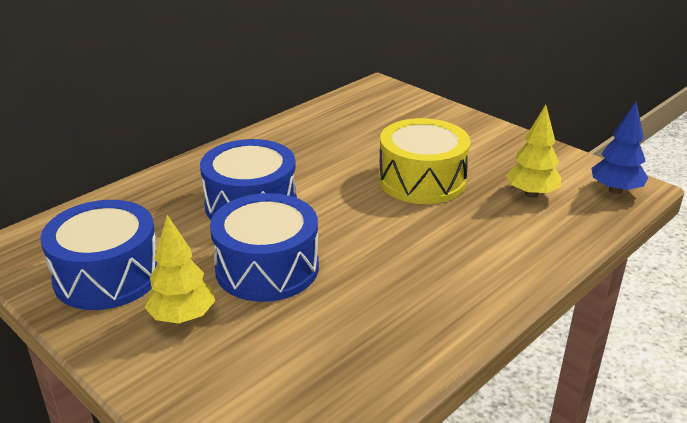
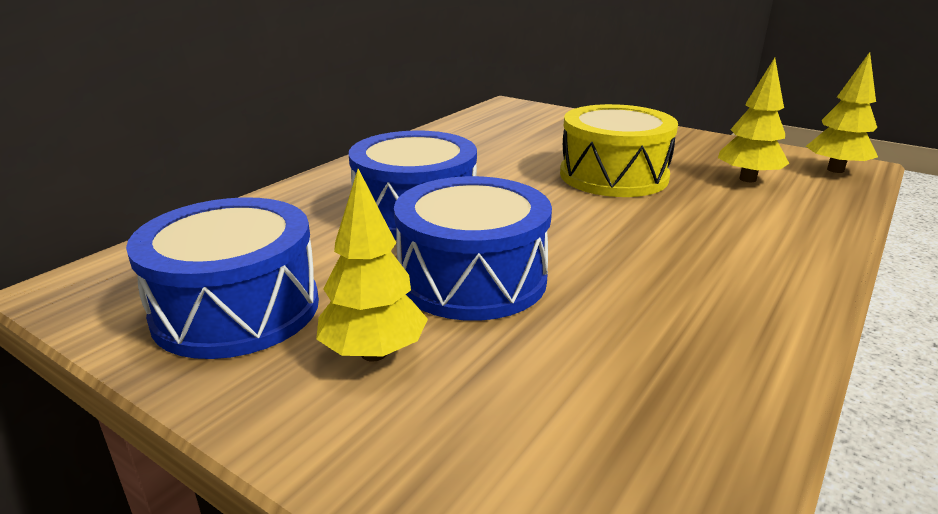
camera: 10 degrees left, 5 degrees down
blue tree [591,102,648,194] -> yellow tree [806,52,878,173]

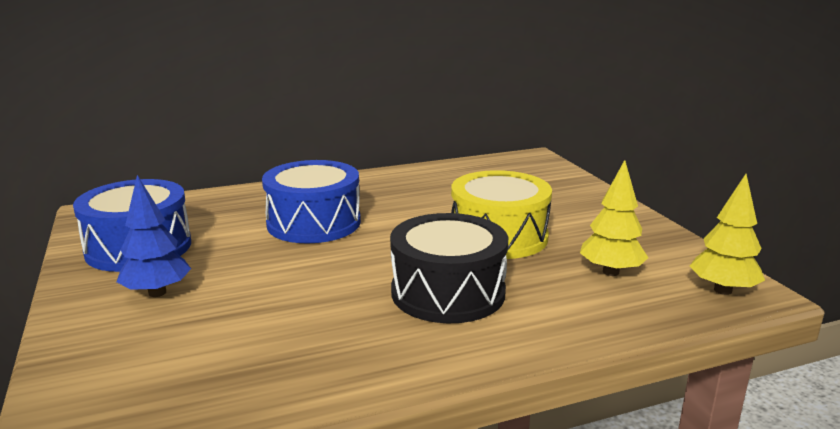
camera: 35 degrees right, 5 degrees down
yellow tree [316,169,428,362] -> blue tree [117,175,191,297]
blue drum [394,176,552,321] -> none
none -> black drum [390,213,508,323]

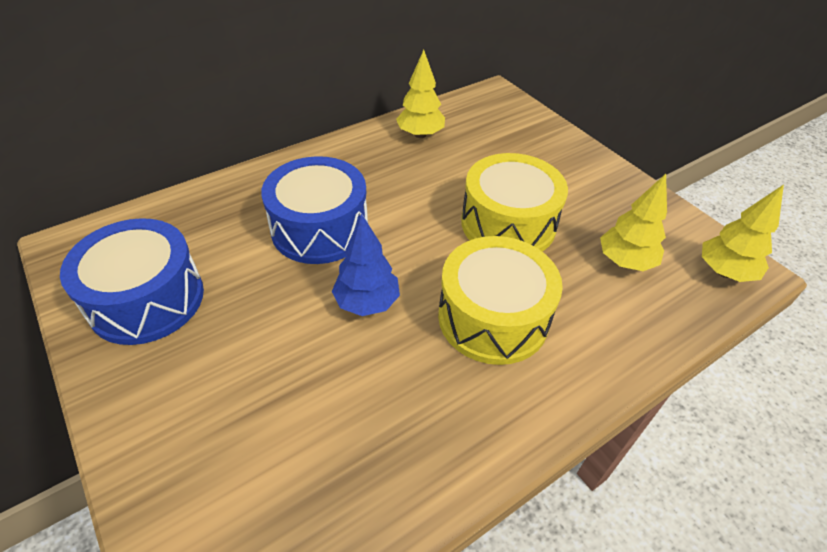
camera: 15 degrees left, 25 degrees up
blue tree [117,175,191,297] -> blue tree moved to [332,213,400,316]
black drum [390,213,508,323] -> yellow drum [438,236,563,365]
none -> yellow tree [396,50,445,138]

